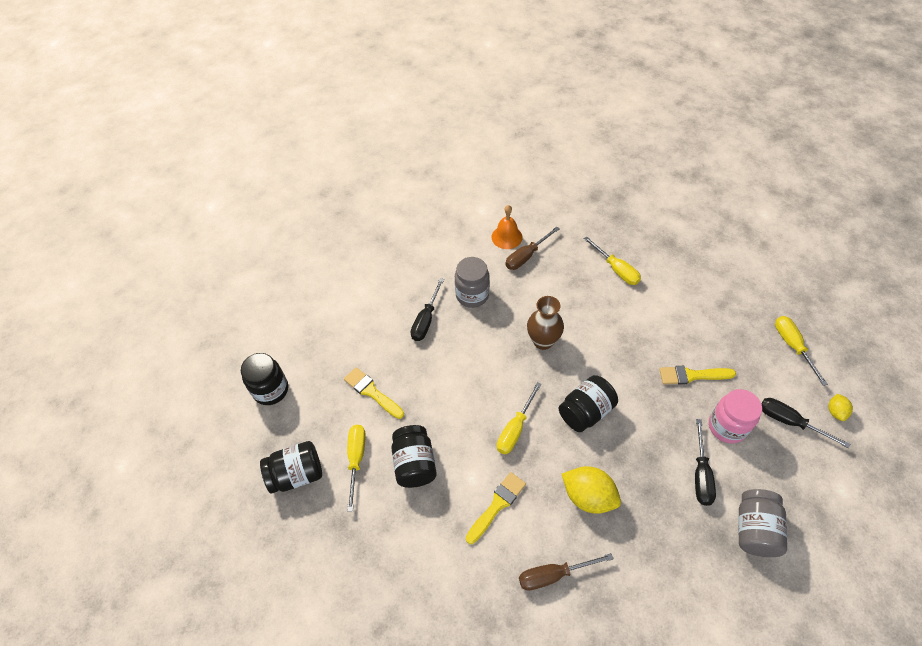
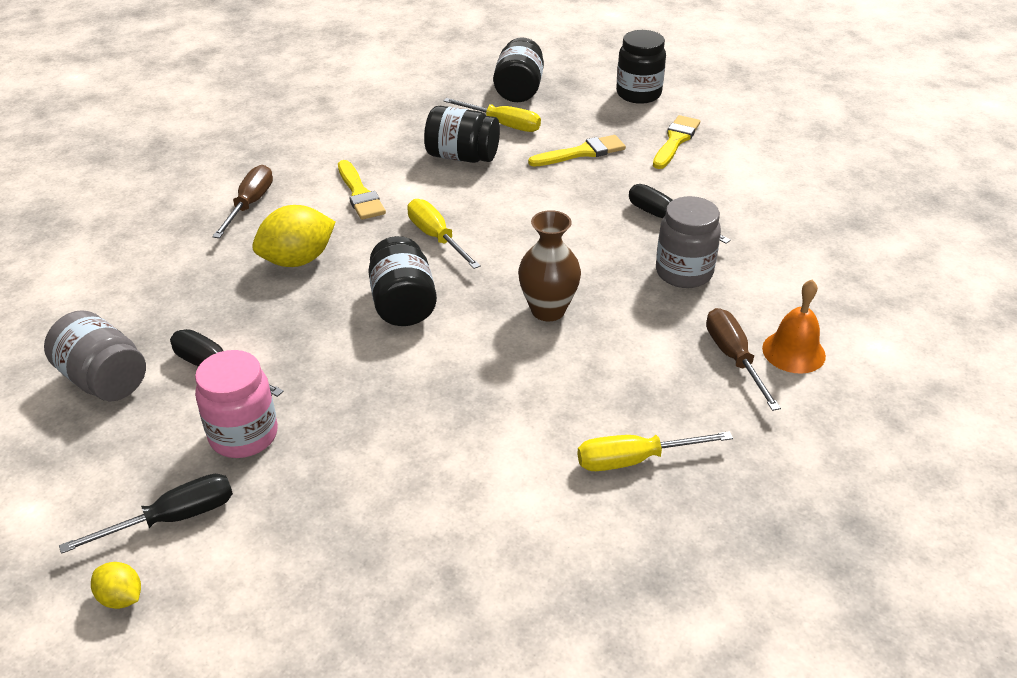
camera: 115 degrees right, 15 degrees down
yellow brush [659,366,736,385] -> yellow brush moved to [653,115,700,169]
yellow screwdriver [775,316,828,386] -> none

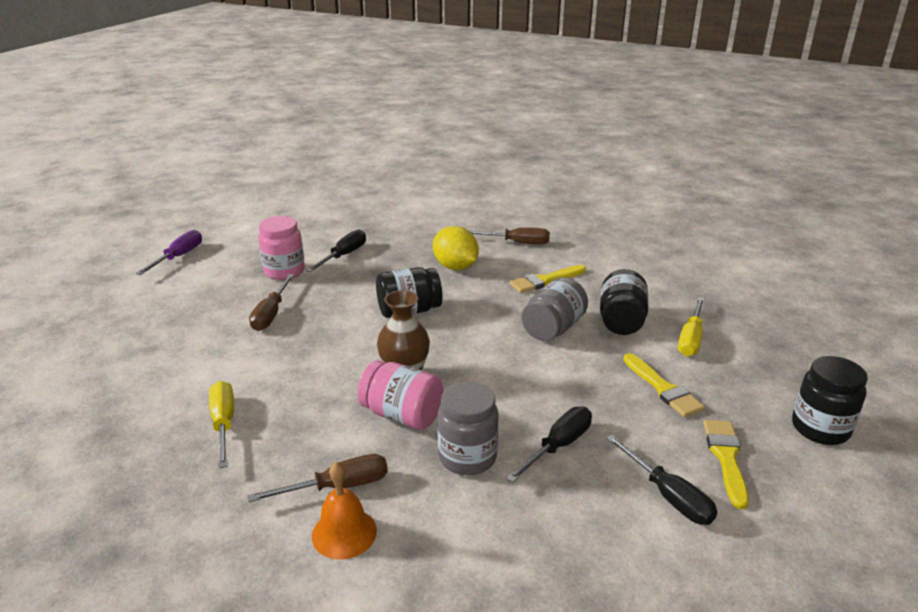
camera: 85 degrees right, 10 degrees down
grey jar [44,310,146,401] -> grey jar moved to [522,277,588,341]
black screwdriver [59,474,233,554] -> black screwdriver moved to [606,435,717,525]
yellow lemon [91,562,141,609] -> purple screwdriver [136,230,202,275]
yellow screwdriver [407,199,481,269] -> none
black jar [493,37,544,102] -> none
yellow brush [653,115,700,169] -> yellow brush turned 105 degrees counterclockwise [703,420,749,509]
none -> brown screwdriver [249,274,294,331]
none -> pink jar [357,361,444,430]

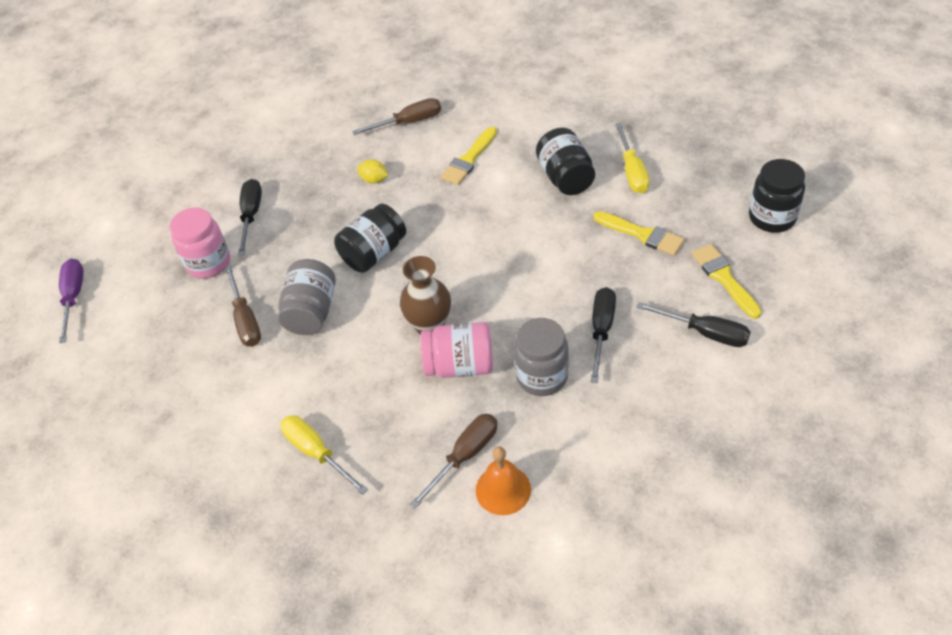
camera: 25 degrees left, 20 degrees up
yellow lemon [433,226,479,270] -> yellow lemon [357,160,388,184], size x0.51
grey jar [522,277,588,341] -> grey jar moved to [278,259,336,335]

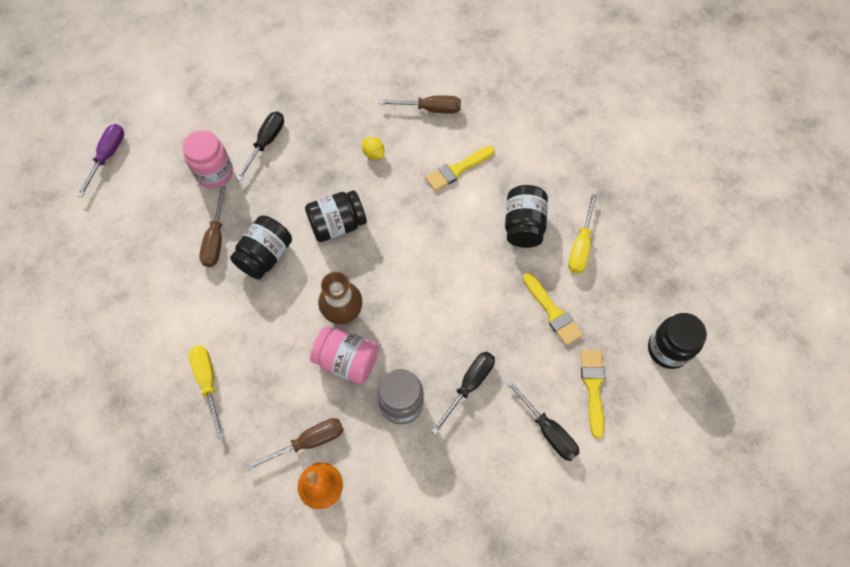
camera: 20 degrees right, 15 degrees up
grey jar [278,259,336,335] -> black jar [230,215,292,279]

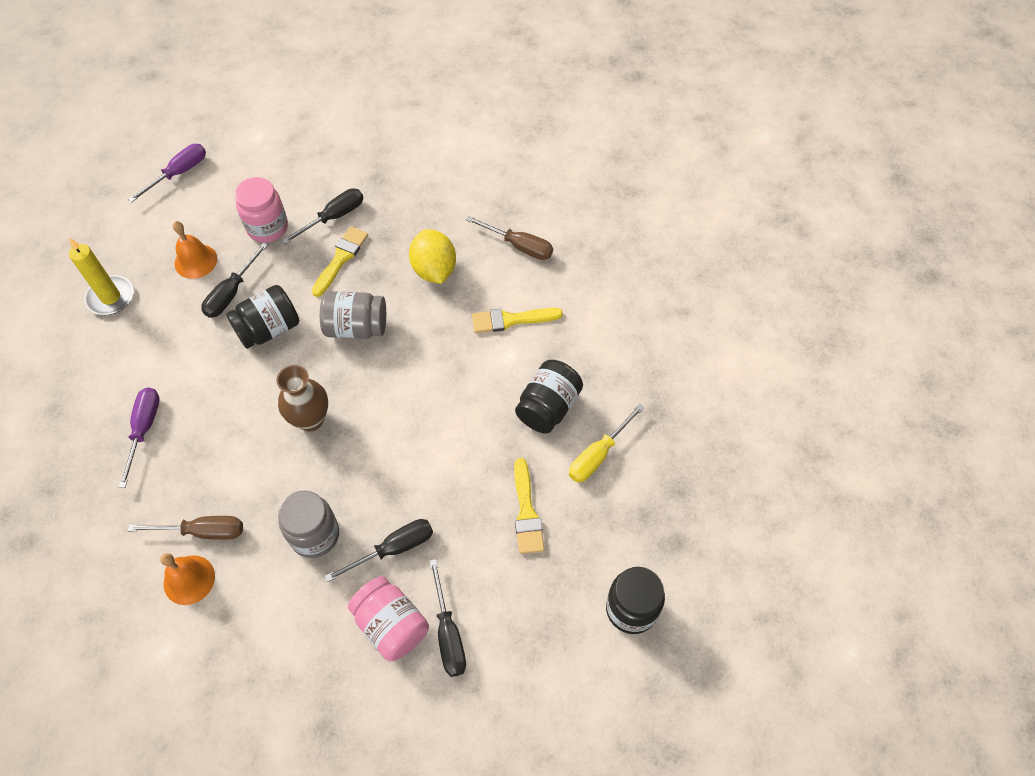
camera: 25 degrees right, 5 degrees down
yellow screwdriver [189,345,224,439] -> purple screwdriver [118,387,160,488]
brown screwdriver [199,186,226,267] -> black screwdriver [201,242,268,318]
black jar [305,190,367,242] -> grey jar [320,291,386,339]
pink jar [310,326,378,384] -> pink jar moved to [348,576,429,661]
yellow lemon [362,137,385,160] -> yellow lemon [409,229,456,284], size x1.94
yellow brush [580,350,605,438] -> yellow brush moved to [312,226,368,297]
none -> yellow candle [69,238,133,315]
none -> orange bell [173,221,217,279]

